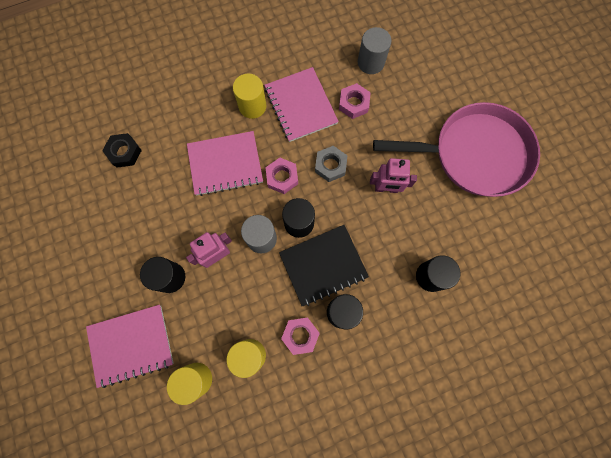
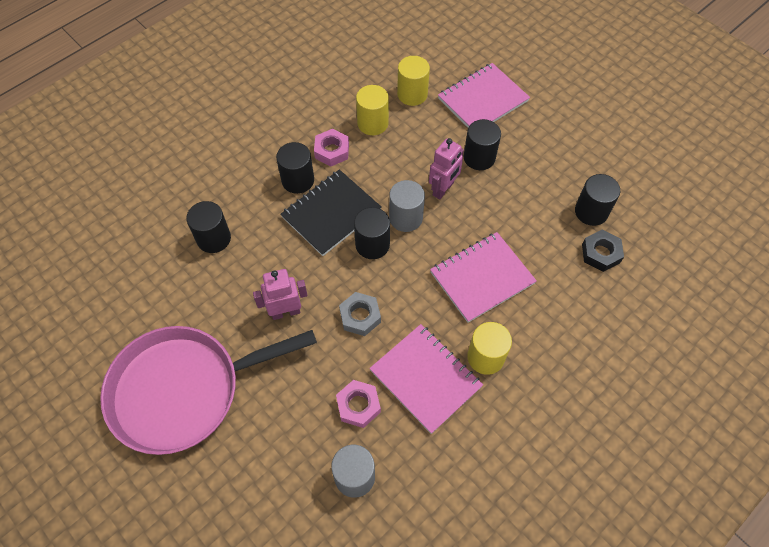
camera: 160 degrees right, 15 degrees down
pink nut [265,158,298,194] -> none
none -> black cylinder [575,174,620,226]

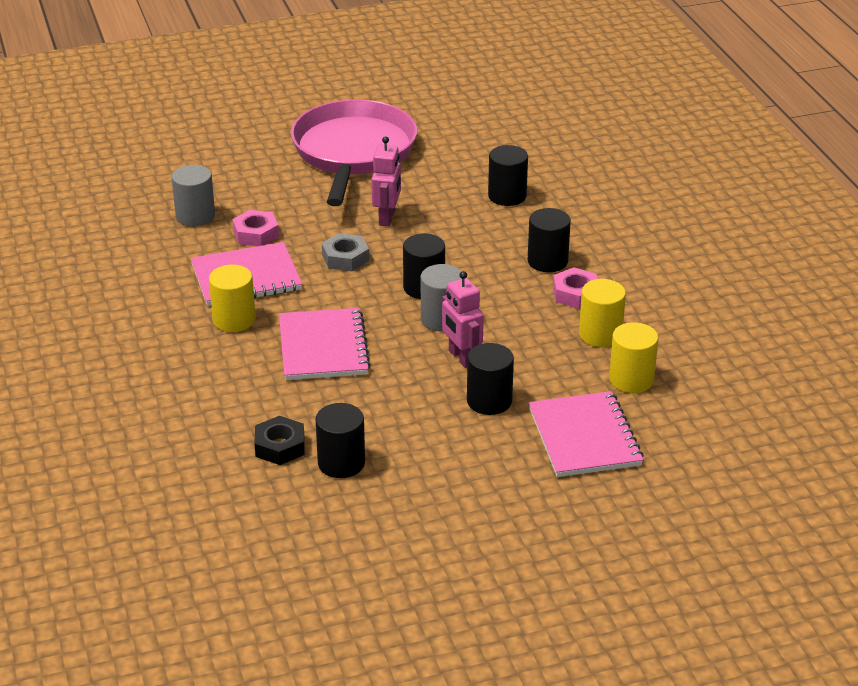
camera: 115 degrees right, 25 degrees down
black notebook [281,169,382,256] -> none

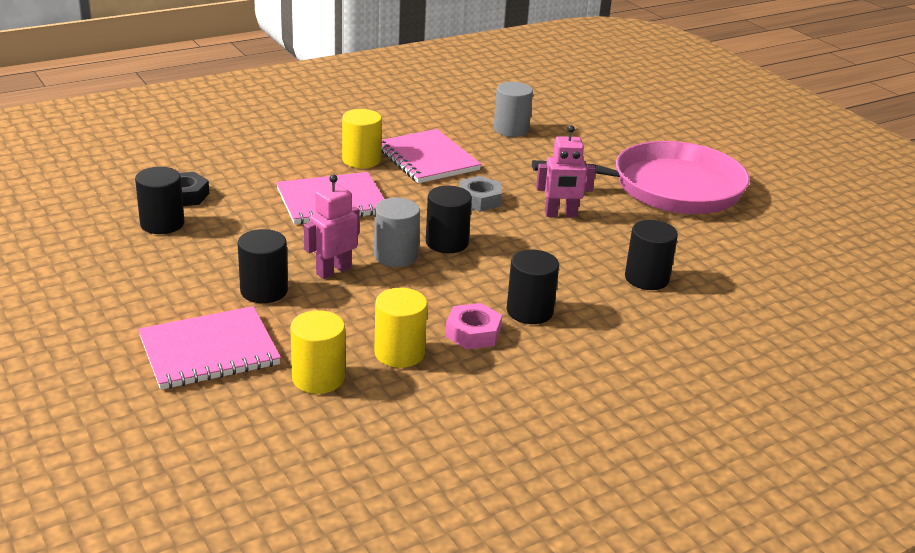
camera: 75 degrees right, 5 degrees down
pink nut [232,210,279,246] -> none

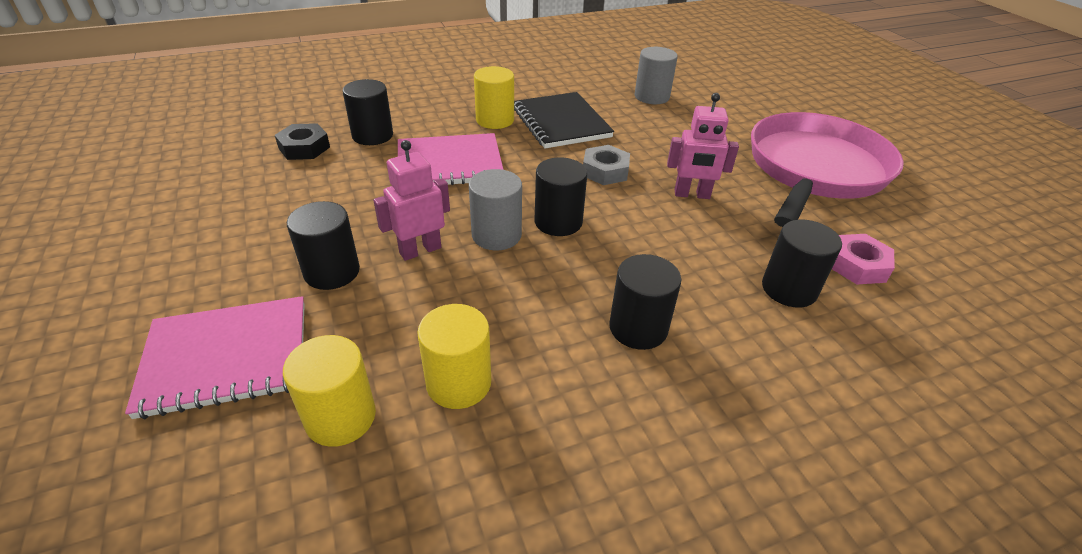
camera: 10 degrees right, 10 degrees up
black cylinder [135,167,185,234] -> black cylinder moved to [342,79,393,145]
pink notebook [381,129,481,183] -> black notebook [514,92,614,148]
pink nut [445,303,502,349] -> pink nut moved to [832,234,895,284]
pink pan [532,141,750,214] -> pink pan turned 60 degrees counterclockwise [751,112,904,227]

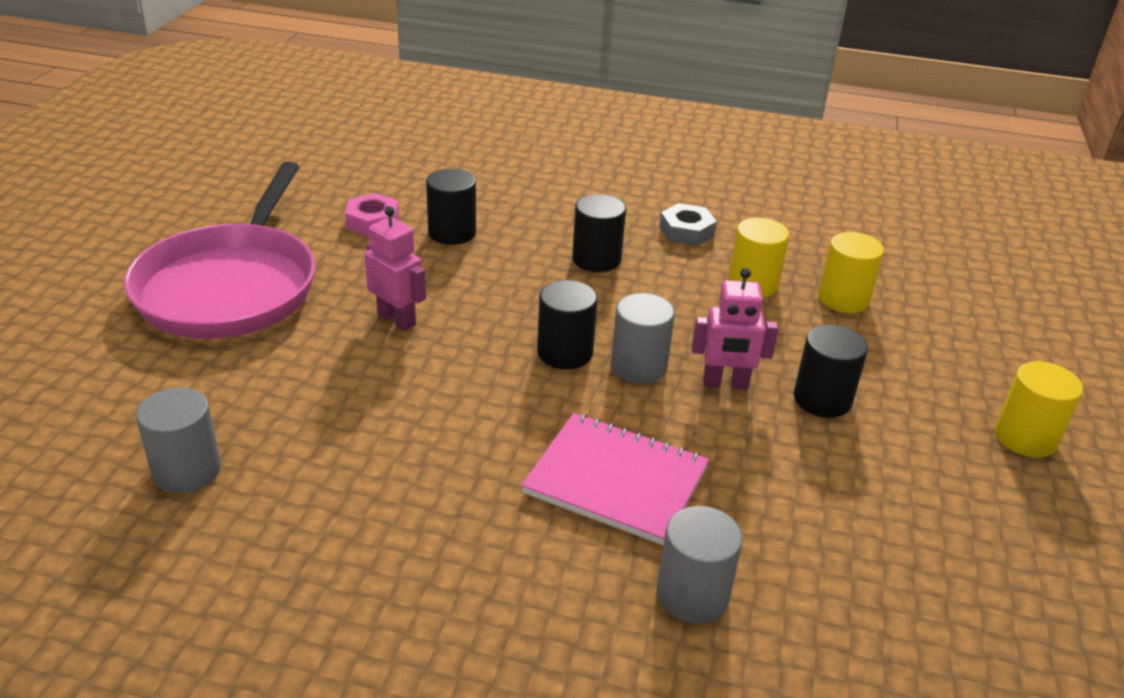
camera: 145 degrees left, 5 degrees down
pink notebook [125,296,305,419] -> none
black nut [275,123,330,160] -> none
black cylinder [342,79,393,145] -> grey cylinder [657,506,743,623]
yellow cylinder [474,66,514,129] -> yellow cylinder moved to [995,361,1083,458]
black notebook [514,92,614,148] -> none
grey nut [583,145,630,185] -> grey nut moved to [659,203,717,246]
pink pan [751,112,904,227] -> pink pan turned 60 degrees counterclockwise [124,161,316,339]

